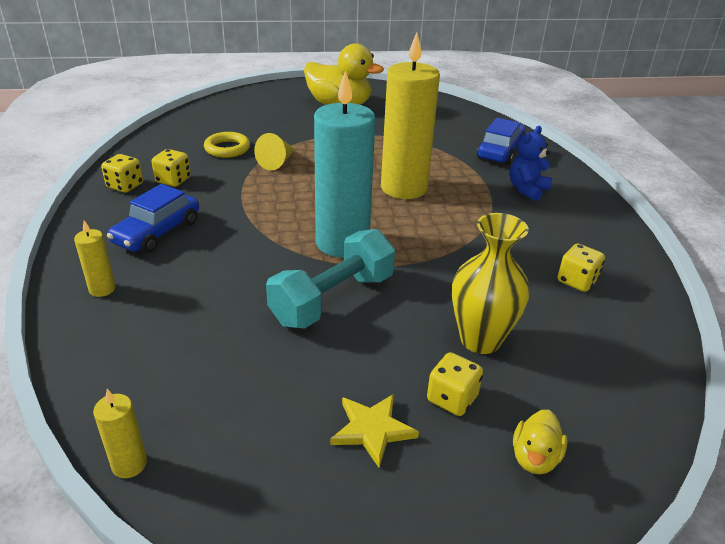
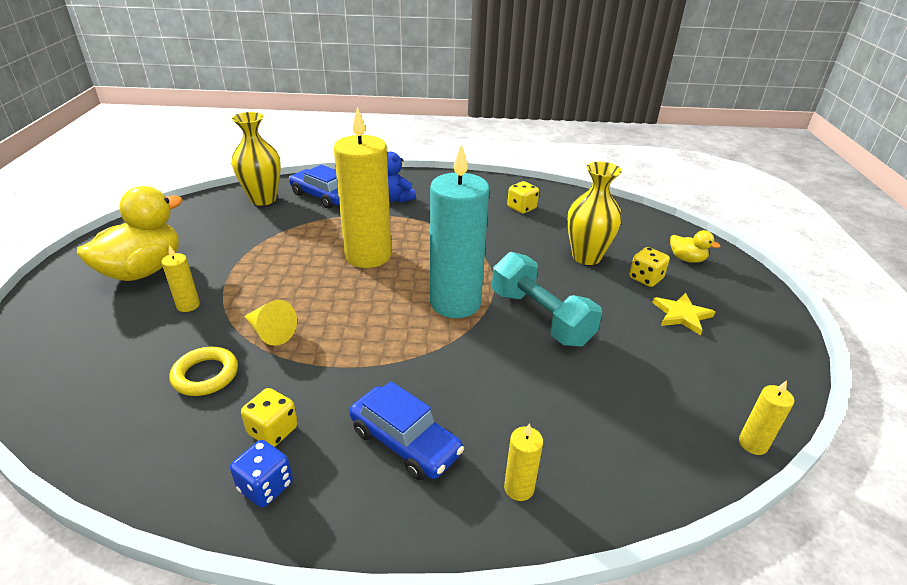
camera: 80 degrees left, 0 degrees up
yellow dice [101,154,143,193] -> blue dice [230,440,293,508]
none -> yellow candle [161,245,200,312]
none -> yellow vase [232,112,281,206]

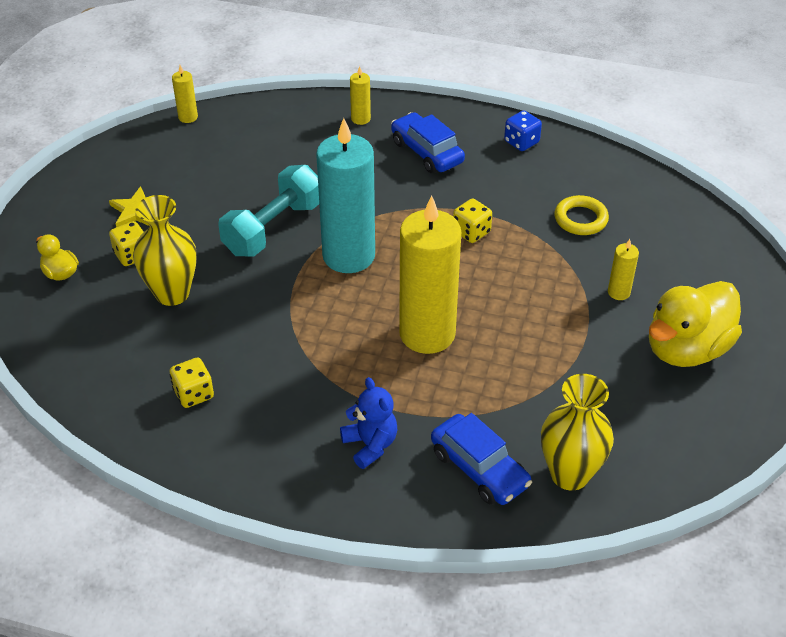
camera: 165 degrees left, 10 degrees up
yellow dice [241,388,298,447] -> yellow dice moved to [453,198,492,243]
yellow cone [244,300,297,346] -> none
turquoise dumbbell [492,252,602,347] -> turquoise dumbbell turned 60 degrees clockwise [218,165,319,257]

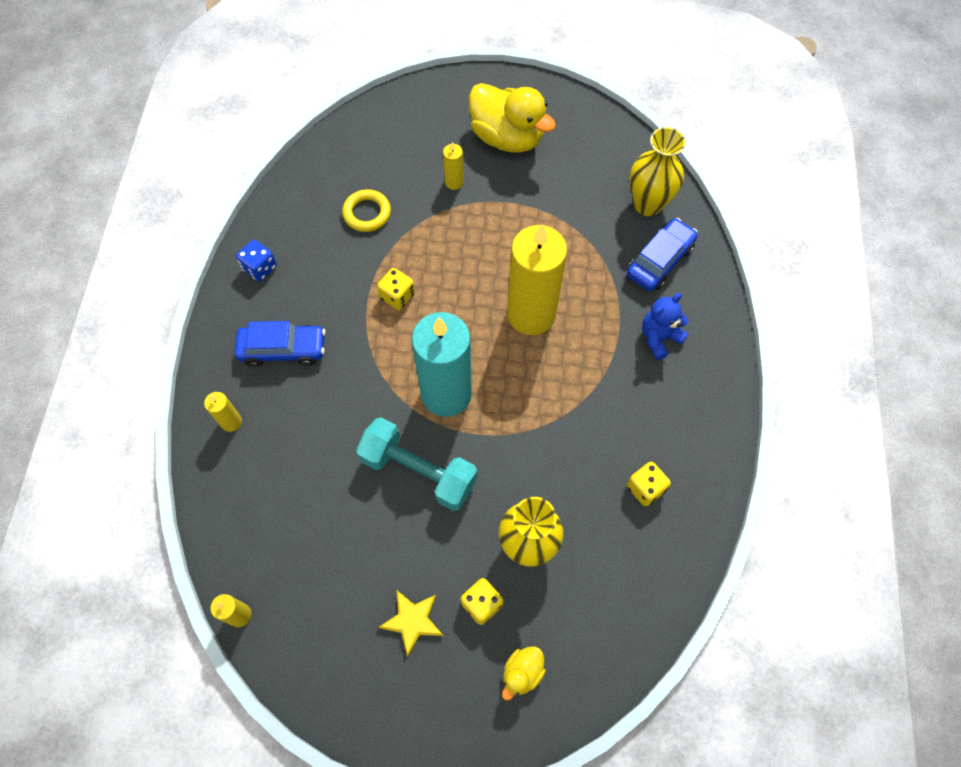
camera: 100 degrees left, 20 degrees up
blue car [391,112,465,173] -> blue car turned 135 degrees counterclockwise [234,321,326,367]

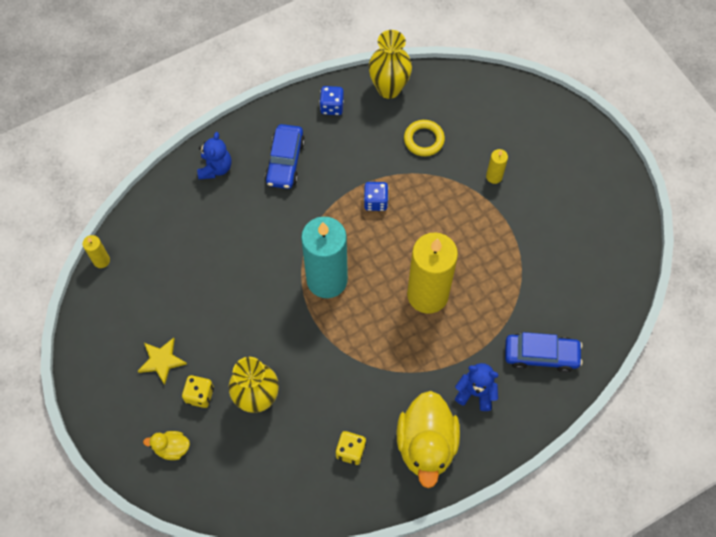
camera: 55 degrees right, 0 degrees up
yellow candle [204,392,242,432] -> blue teddy bear [197,132,232,179]
blue car [234,321,326,367] -> blue car turned 45 degrees clockwise [265,124,305,189]
turquoise dumbbell [356,417,477,511] -> none
yellow dice [377,268,415,310] -> blue dice [364,182,389,211]
yellow duck [469,83,556,153] -> yellow duck moved to [397,391,460,488]
yellow vase [630,127,686,216] -> yellow vase moved to [368,30,412,99]

